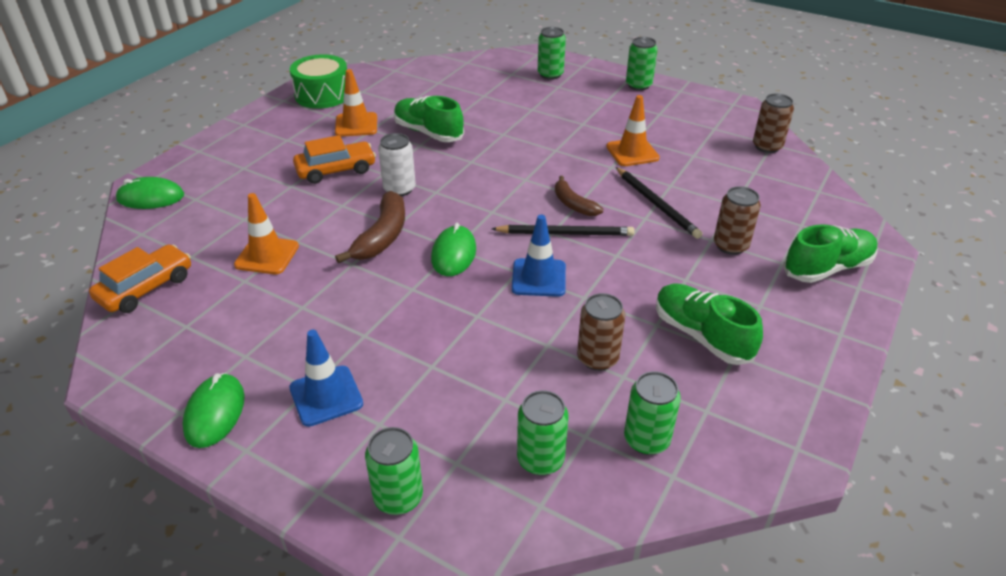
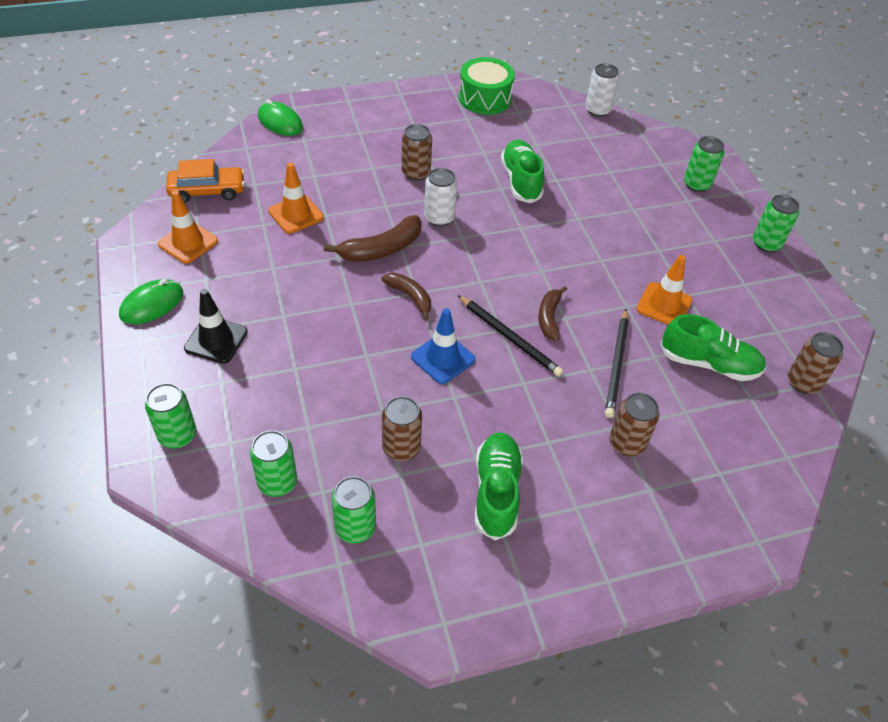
camera: 40 degrees right, 10 degrees up
blue traffic cone [289,330,363,427] -> black traffic cone [184,289,248,364]
orange car [293,135,376,184] -> brown can [402,124,432,181]
orange traffic cone [335,69,377,137] -> orange traffic cone moved to [158,190,218,264]
green mouse [431,223,476,276] -> brown banana [381,273,431,320]
green shoe [783,224,878,283] -> green shoe moved to [660,314,766,381]
none -> white can [585,63,619,117]

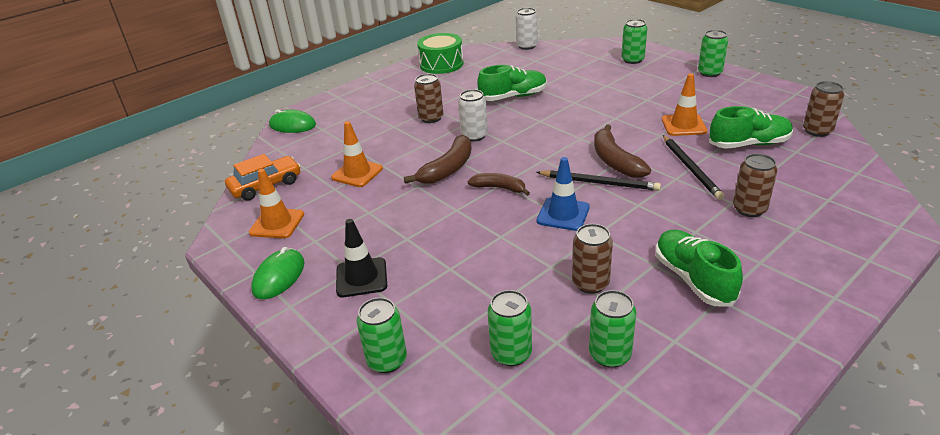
camera: 20 degrees left, 15 degrees down
green shoe [501,140,544,203] -> green shoe turned 105 degrees clockwise [477,65,547,101]
brown banana [539,286,567,341] -> brown banana [594,124,651,178], size x1.54

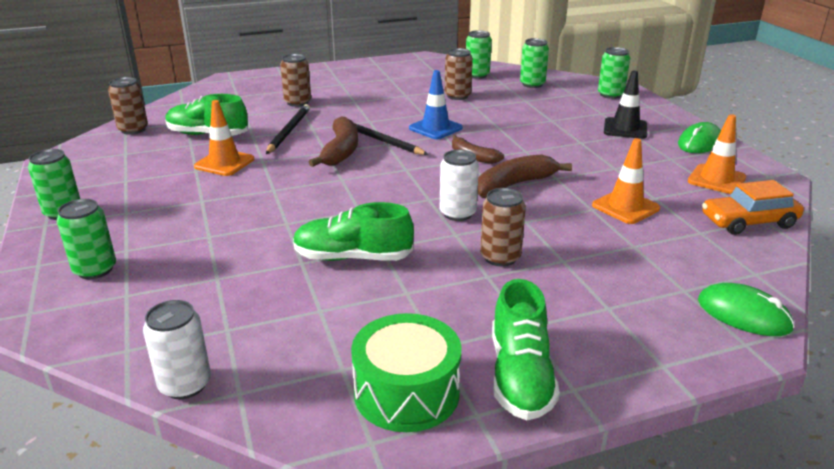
camera: 160 degrees left, 5 degrees down
green shoe [655,229,743,306] -> green shoe moved to [492,279,560,420]

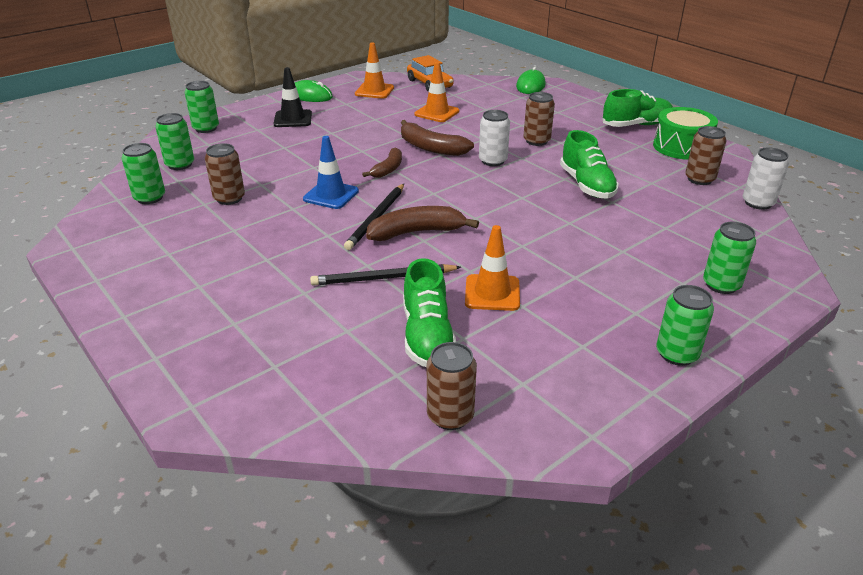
camera: 110 degrees left, 5 degrees up
brown can [280,54,311,107] -> brown can moved to [685,126,727,185]

